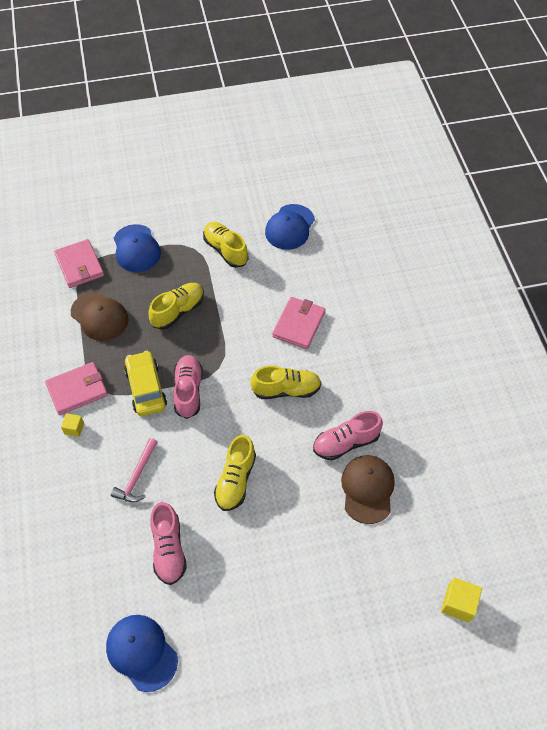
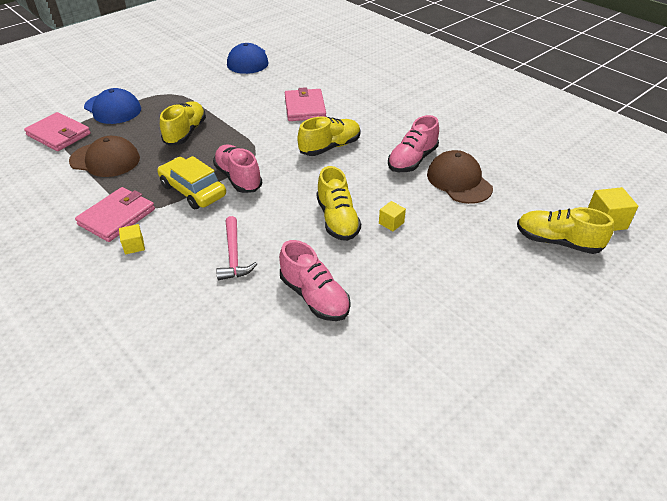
camera: 30 degrees left, 15 degrees down
blue cap [106,615,178,692] -> none
yellow shoe [203,222,248,268] -> yellow shoe moved to [517,207,614,254]
none -> yellow cube [379,201,406,231]

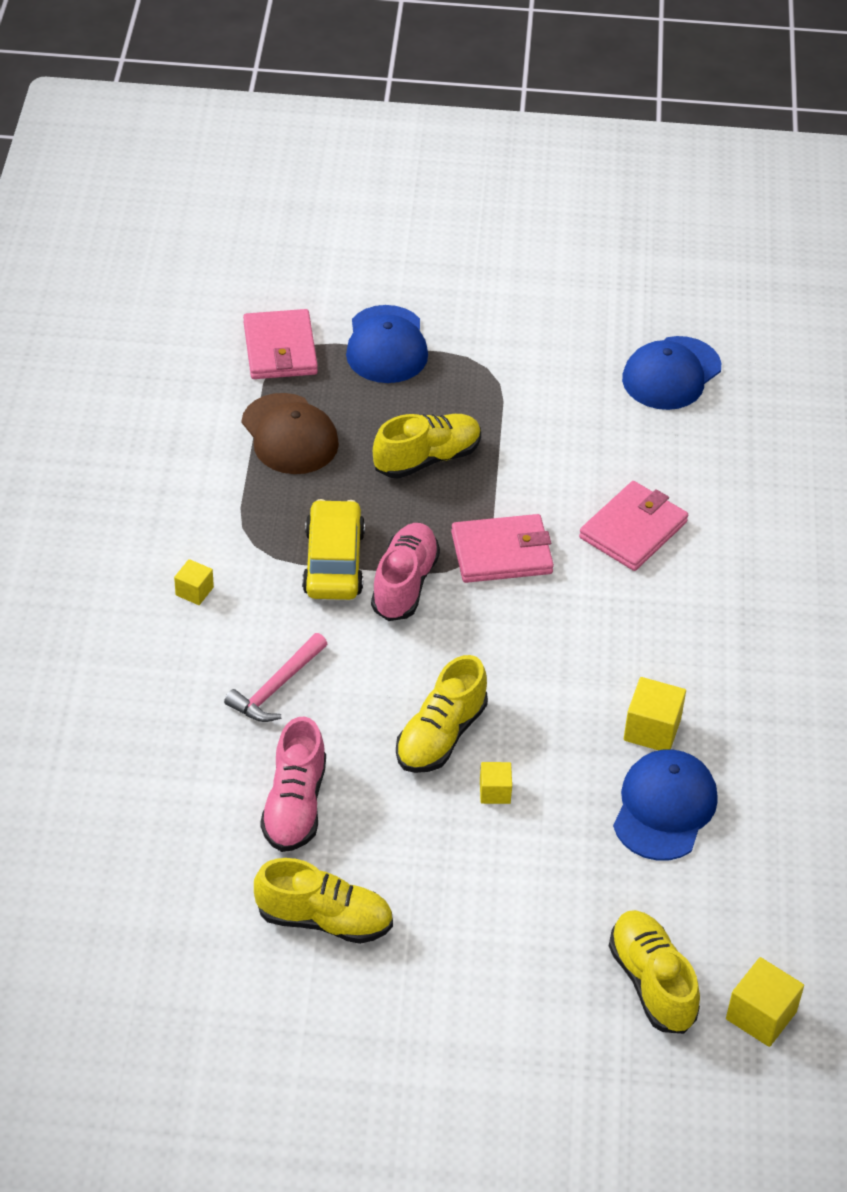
camera: 45 degrees right, 5 degrees up
pink wallet [75,187,155,242] -> pink wallet moved to [451,514,554,583]
yellow shoe [297,117,361,156] -> yellow shoe moved to [254,858,393,944]
pink shoe [388,115,439,172] -> yellow cube [624,677,686,750]
brown cap [427,150,493,204] -> blue cap [613,750,718,861]

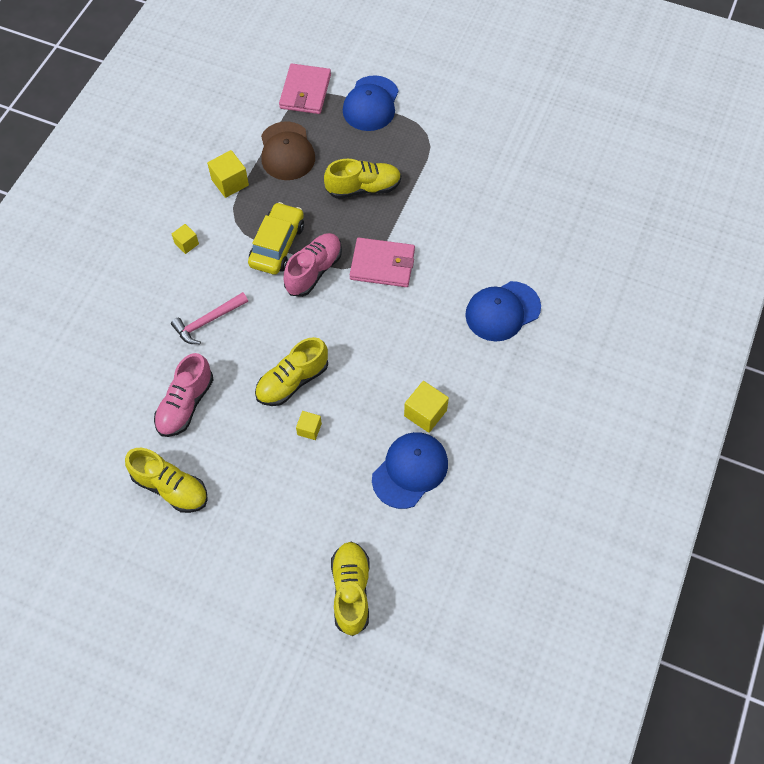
camera: 20 degrees right, 15 degrees up
pink wallet [579,481,688,571] -> none
blue cap [622,336,721,410] -> blue cap moved to [465,281,541,341]
yellow cube [726,957,804,1047] -> yellow cube moved to [207,150,249,198]

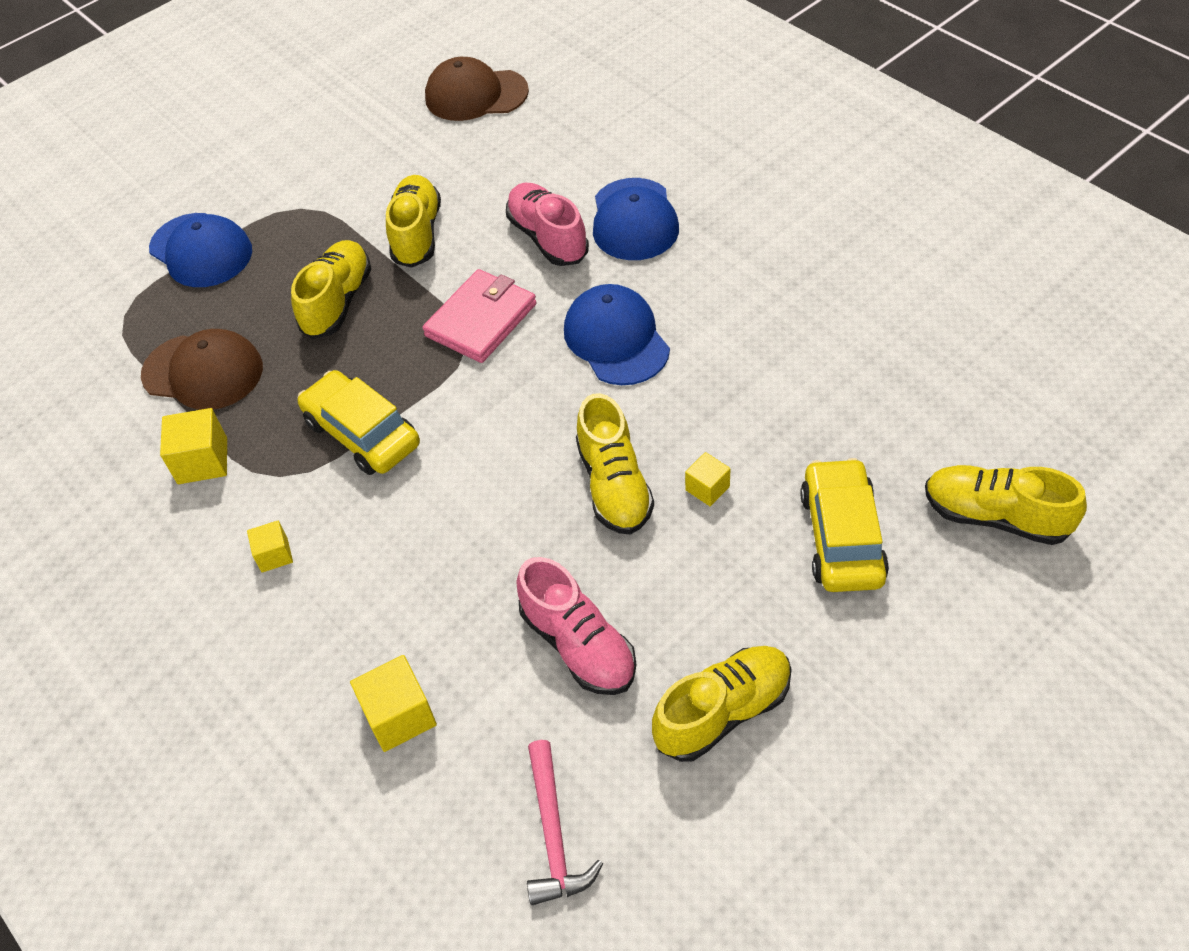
camera: 60 degrees left, 10 degrees down
pink hammer [171,292,248,344] -> pink hammer moved to [527,740,603,905]
pink wallet [279,64,331,114] -> none
pink shoe [284,233,342,297] -> pink shoe moved to [506,183,589,266]
blue cap [372,432,448,509] -> blue cap moved to [564,284,670,385]
yellow cube [404,381,449,433] -> yellow cube moved to [350,655,437,752]
none -> yellow shoe [386,175,441,268]
none -> brown cap [425,57,529,121]
none -> yellow car [800,458,889,592]

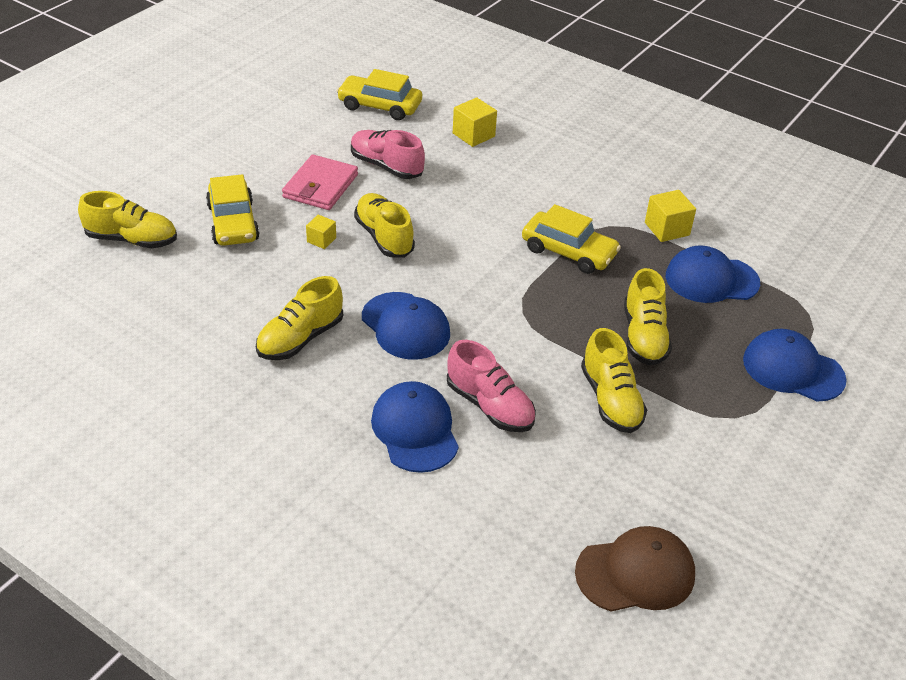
camera: 160 degrees right, 10 degrees down
brown cap [141,329,263,410] -> blue cap [666,245,760,303]
yellow cube [247,521,293,572] -> none
pink wallet [422,269,537,363] -> pink wallet moved to [282,155,358,210]
pink hammer [527,740,603,905] -> yellow car [337,69,422,120]
yellow shoe [652,646,792,762] -> yellow shoe moved to [256,276,343,360]

